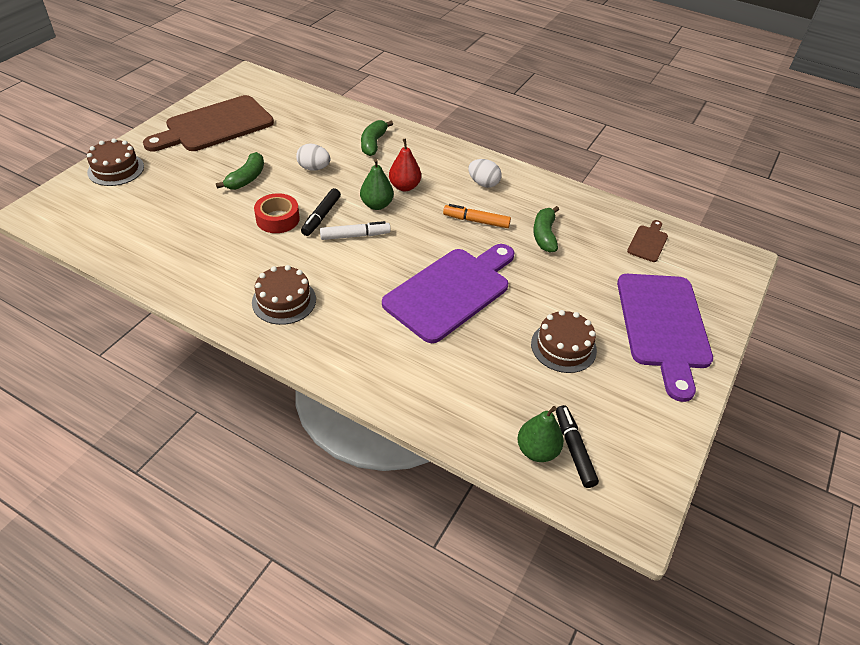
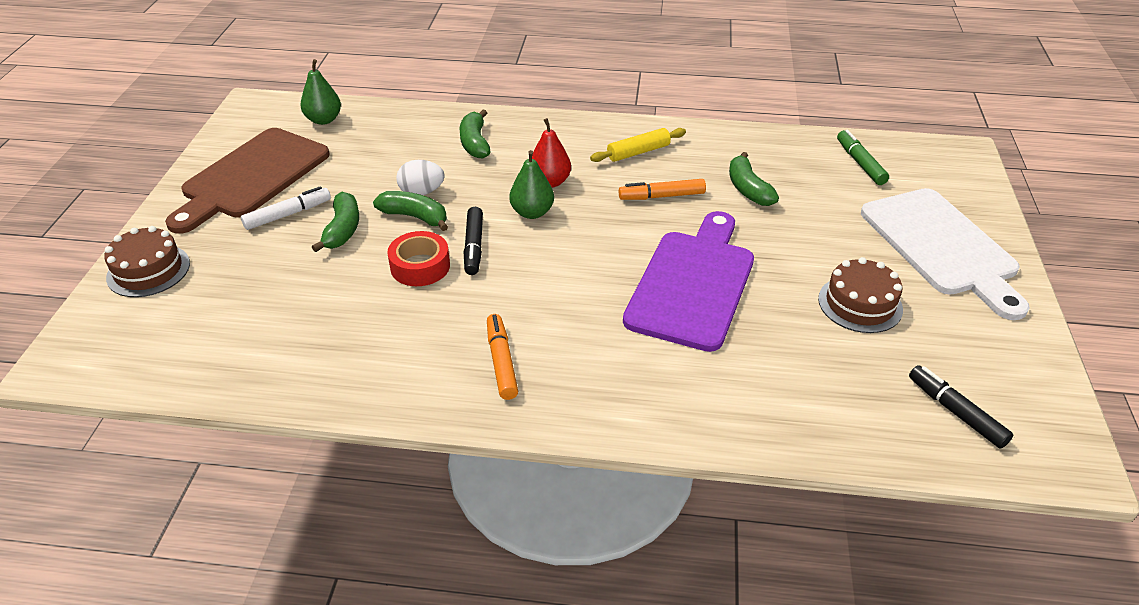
camera: 20 degrees left, 5 degrees down
brown cake [252,265,316,325] -> orange marker [487,314,518,400]
white marker [320,221,391,240] -> white marker moved to [241,186,331,230]
white egg [468,159,502,188] -> yellow rolling pin [590,128,686,162]
green pear [517,406,564,462] -> green pear moved to [301,59,341,125]
purple cutting board [617,274,713,402] -> white cutting board [861,188,1030,320]
brown cutting board [627,220,668,262] -> green marker [837,130,889,185]
none -> green banana [373,191,448,231]

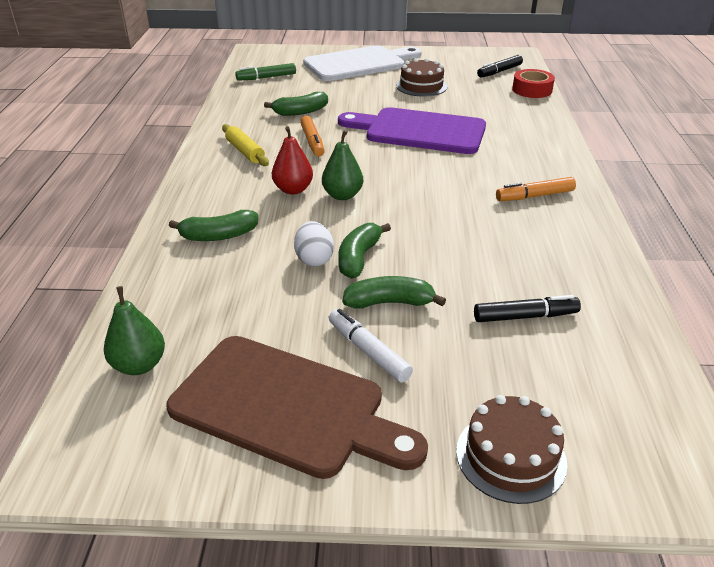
camera: 95 degrees left, 5 degrees down
red tape [387,231,450,286] -> red tape moved to [512,69,555,98]
black marker [464,207,483,275] -> black marker moved to [474,295,581,322]

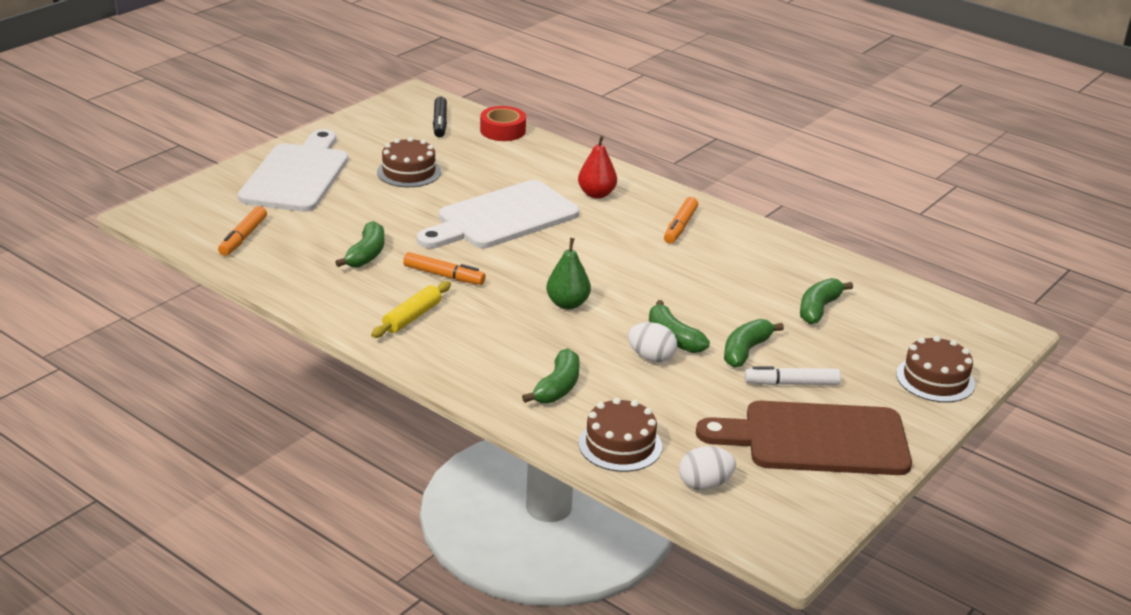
camera: 55 degrees left, 5 degrees down
green pear [104,286,165,375] -> white egg [679,446,736,490]
brown cutting board [166,336,428,479] -> brown cutting board turned 150 degrees counterclockwise [696,401,912,475]
yellow rolling pin [222,124,269,166] -> yellow rolling pin turned 60 degrees counterclockwise [371,281,451,338]
green marker [235,63,296,81] -> orange marker [218,206,267,256]
red pear [272,126,313,195] -> red pear moved to [578,135,617,199]
purple cutting board [338,107,486,154] -> white cutting board [417,180,579,248]
black marker [474,295,581,322] -> green banana [800,278,853,324]
none -> brown cake [579,398,662,472]

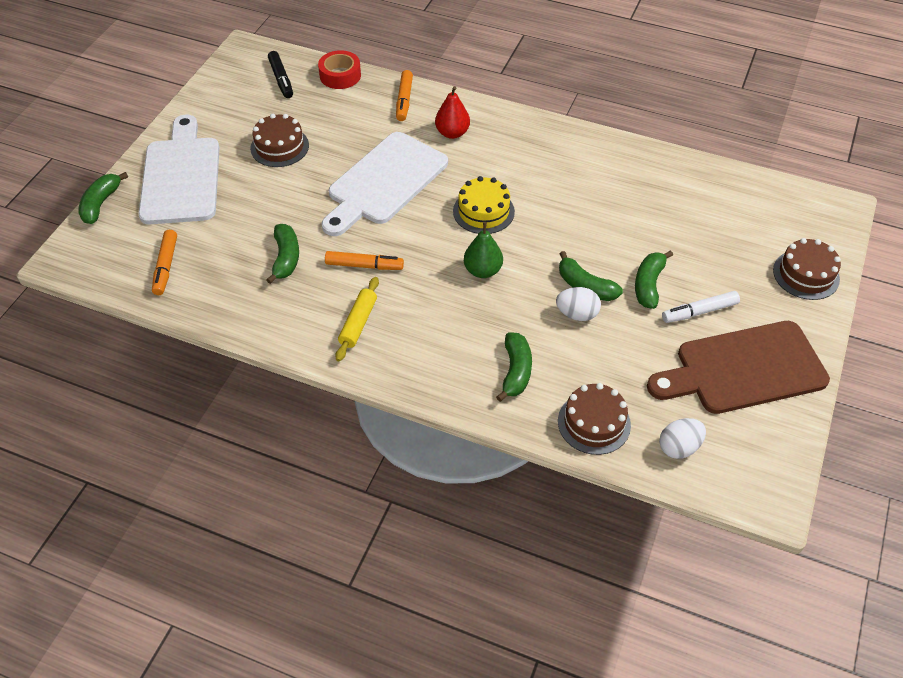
camera: 15 degrees left, 20 degrees up
orange marker [664,197,698,244] -> orange marker moved to [396,70,413,121]
green banana [800,278,853,324] -> green banana moved to [79,172,128,224]
none -> yellow cake [453,176,515,234]

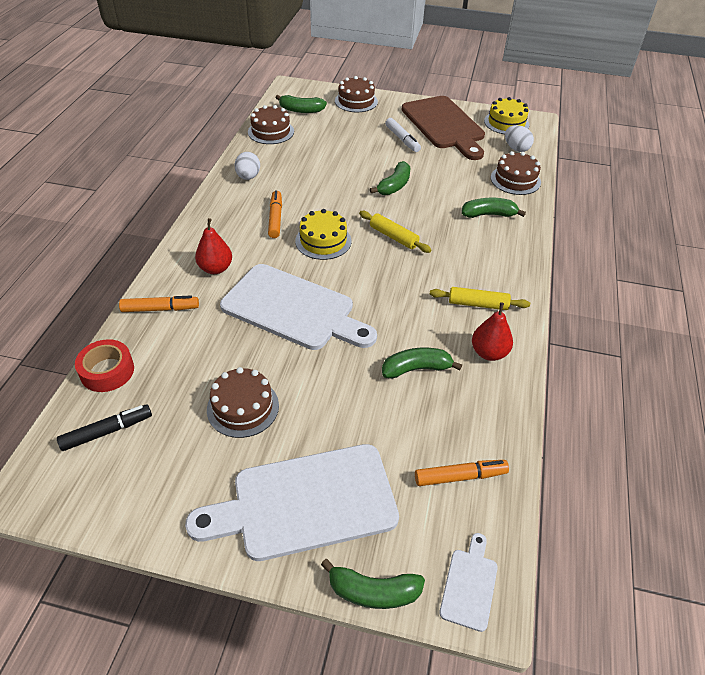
camera: 100 degrees left, 5 degrees down
orange marker [325,251,404,270] -> orange marker moved to [268,190,282,238]
green pear [464,222,503,278] -> yellow rolling pin [359,211,431,253]
white egg [556,287,601,321] -> white egg moved to [234,152,260,180]
green banana [635,250,673,309] -> green banana moved to [275,95,327,113]
none -> brown cake [248,105,294,144]
none -> white cutting board [439,533,498,632]
none -> red pear [472,302,513,361]
none -> yellow cake [484,97,529,134]

